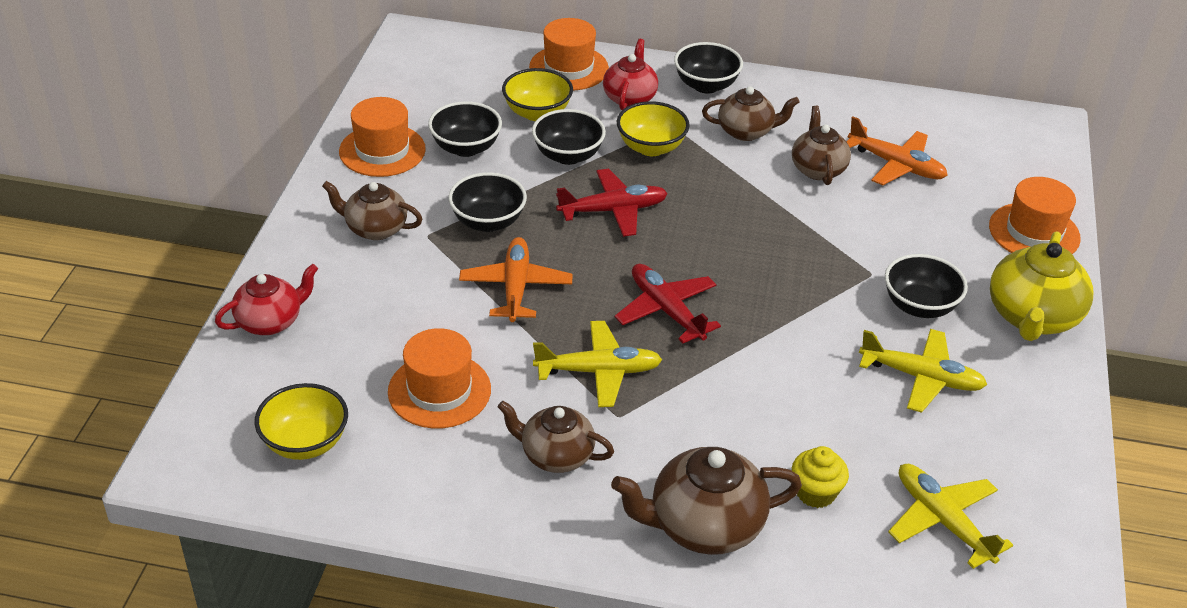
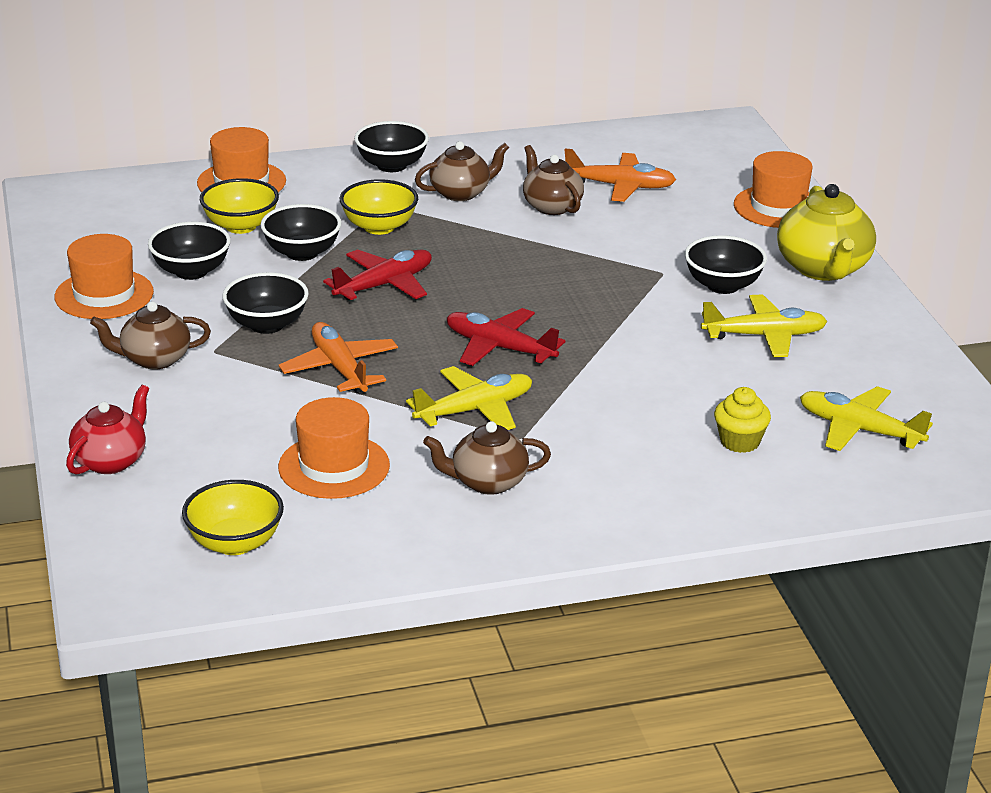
camera: 25 degrees left, 10 degrees down
red teapot [603,39,658,110] -> none
brown teapot [611,447,802,555] -> none

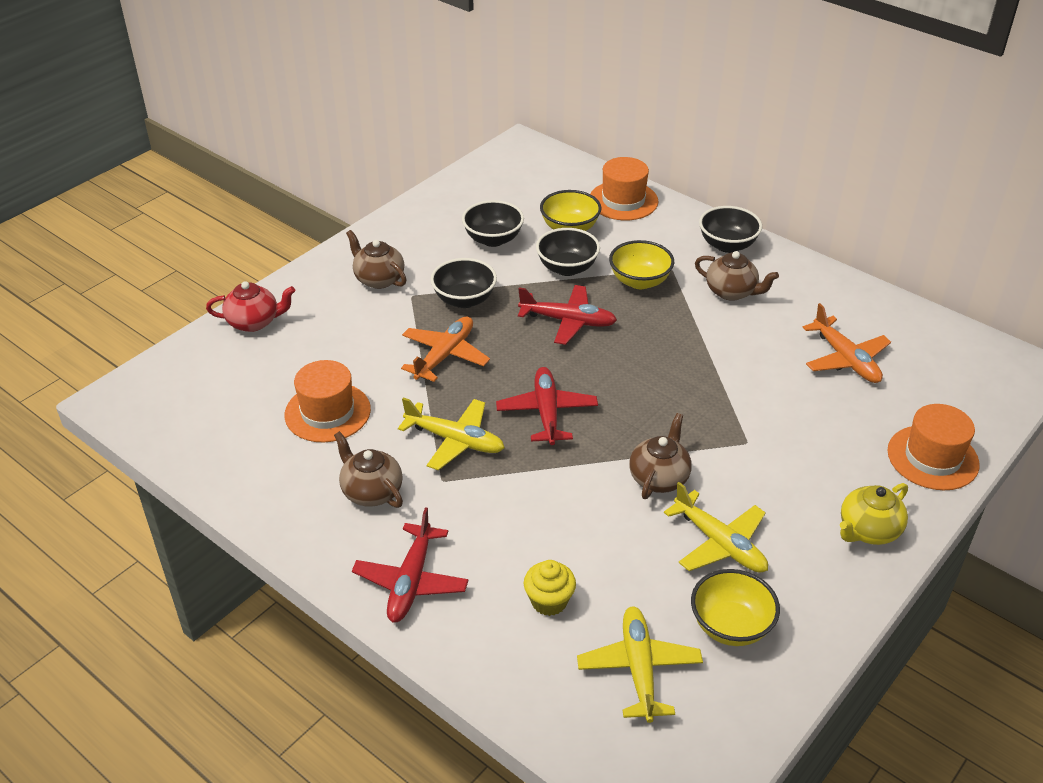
camera: 55 degrees right, 10 degrees up
orange hat [54,234,154,319] -> none
yellow bowl [182,480,284,555] -> yellow bowl moved to [691,569,780,646]
brown teapot [523,145,584,215] -> brown teapot moved to [629,413,692,499]
black bowl [684,235,767,294] -> none
yellow teapot [777,184,876,281] -> yellow teapot [840,483,908,545], size x0.66
none -> red plane [352,507,469,623]

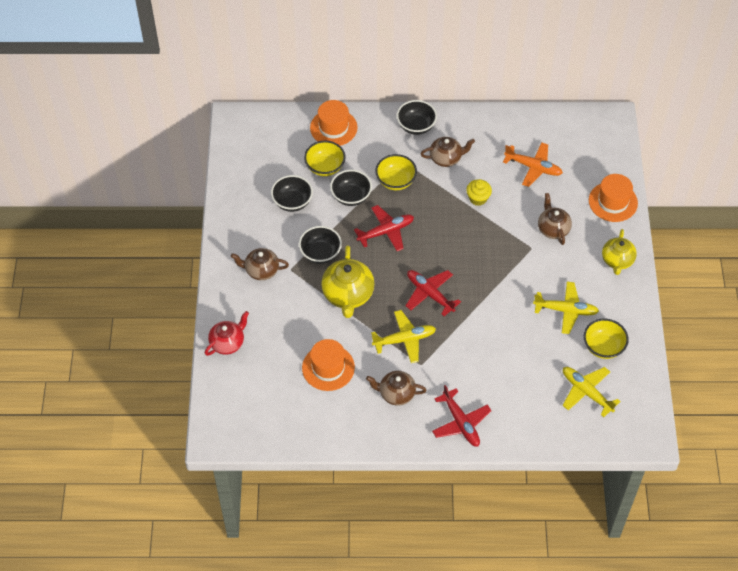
camera: 40 degrees left, 15 degrees up
orange plane [401,316,490,382] -> yellow teapot [321,245,374,318]
yellow cupcake [524,560,576,616] -> yellow cupcake moved to [466,179,492,206]
brown teapot [629,413,692,499] -> brown teapot moved to [538,193,572,245]

